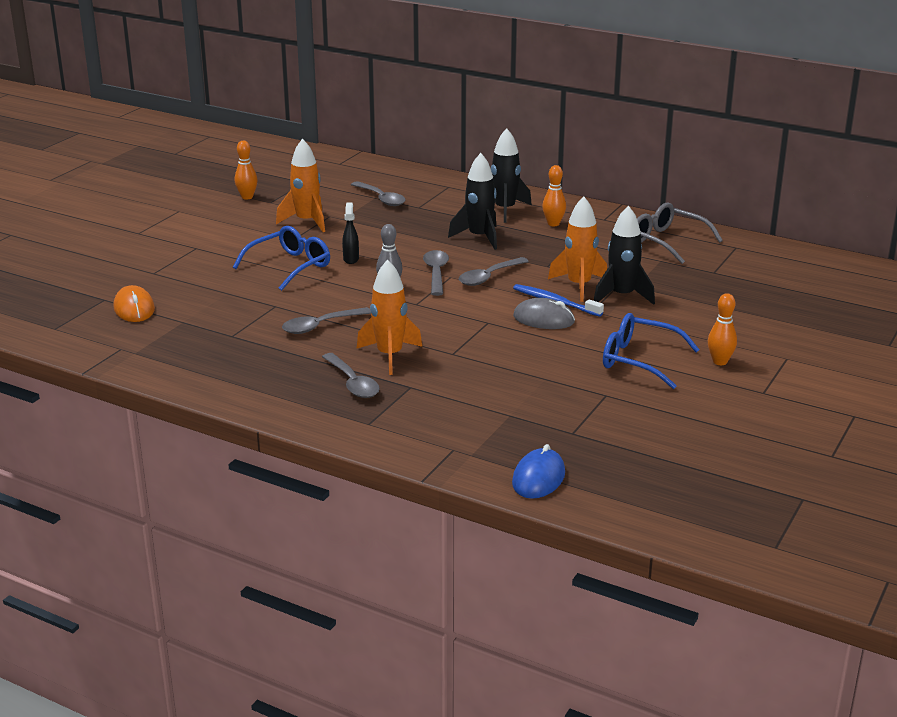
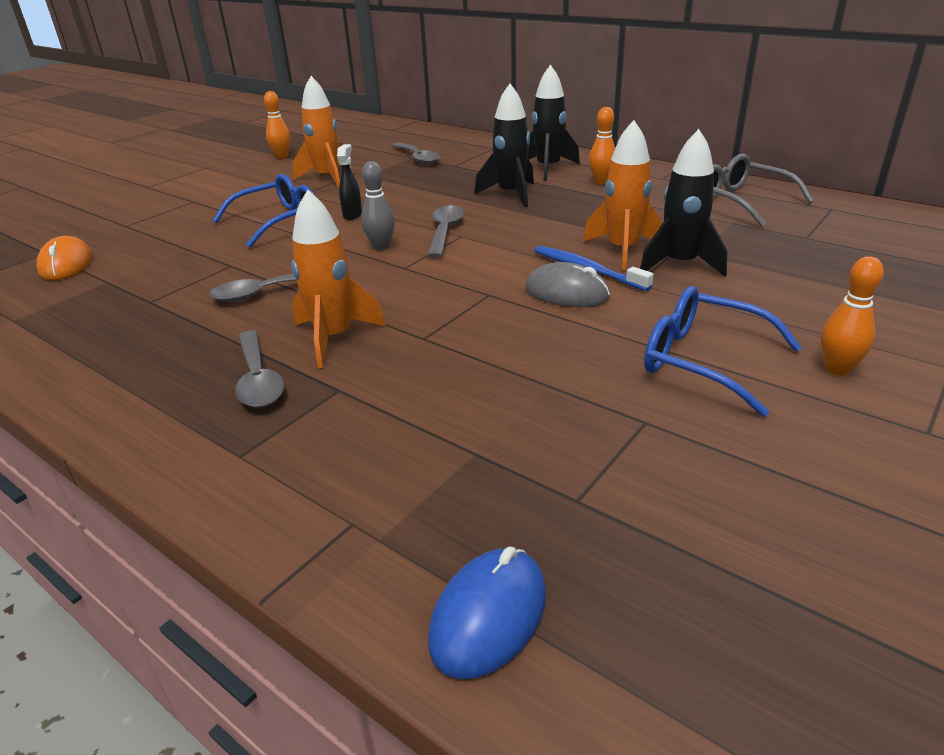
camera: 10 degrees right, 5 degrees up
grey spoon [459,257,529,286] -> none

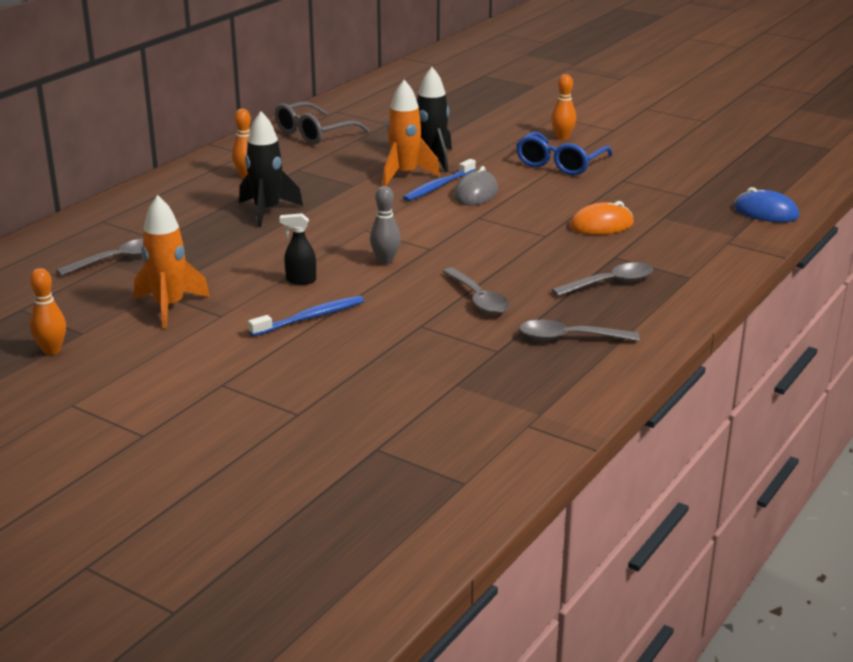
camera: 95 degrees left, 5 degrees down
orange mouse [37,236,93,280] -> orange mouse moved to [570,201,634,235]
blue glasses [213,174,314,248] -> blue toothbrush [248,296,364,336]
orange rocket [291,190,386,368] -> none
grey spoon [427,205,464,258] -> grey spoon moved to [519,320,640,342]
black rocket [528,65,580,181] -> none

